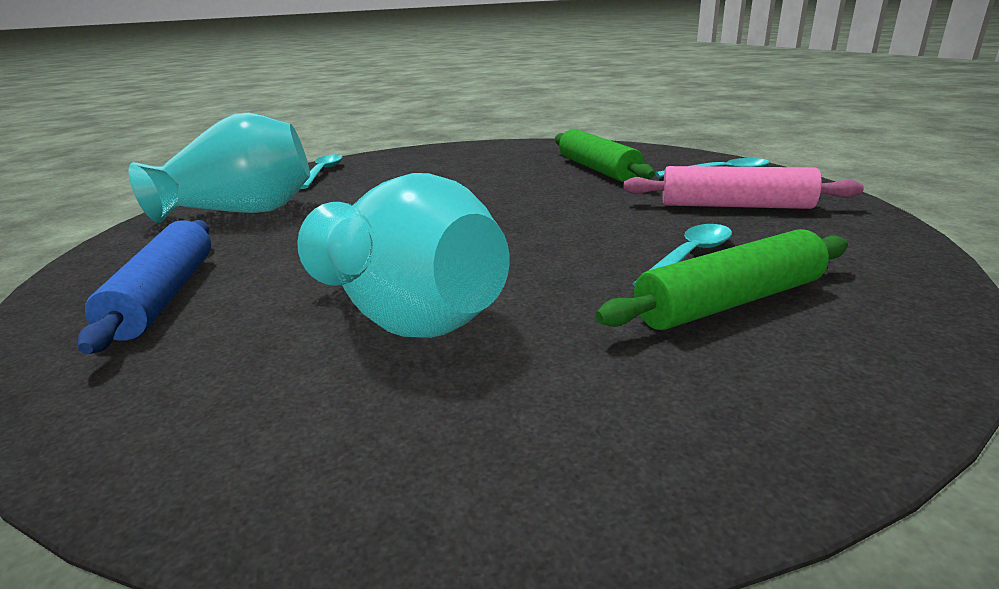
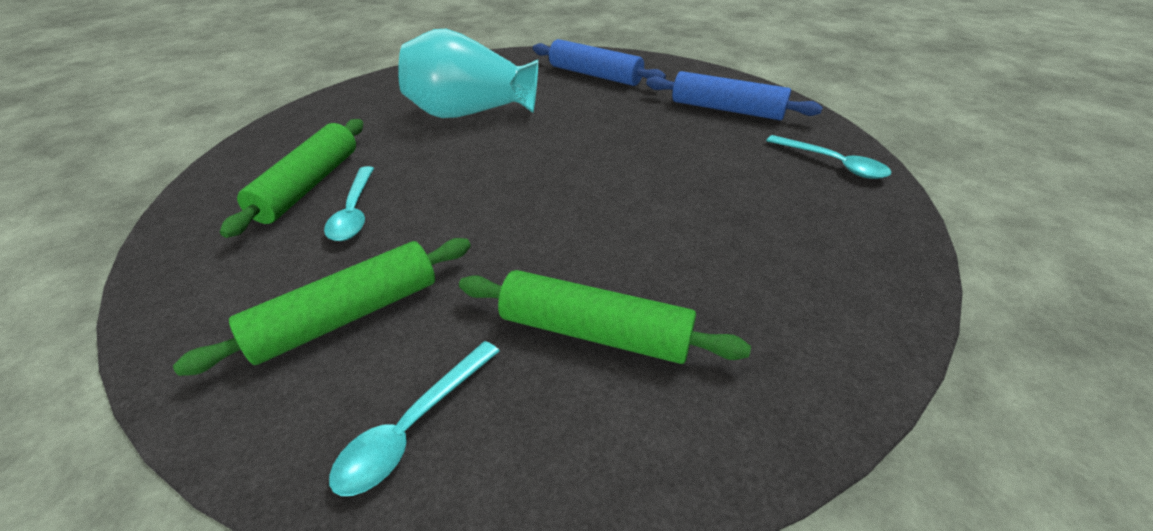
camera: 130 degrees right, 15 degrees up
turquoise vase [129,113,310,223] -> blue rolling pin [646,71,823,120]
pink rolling pin [623,166,864,209] -> green rolling pin [173,238,471,376]

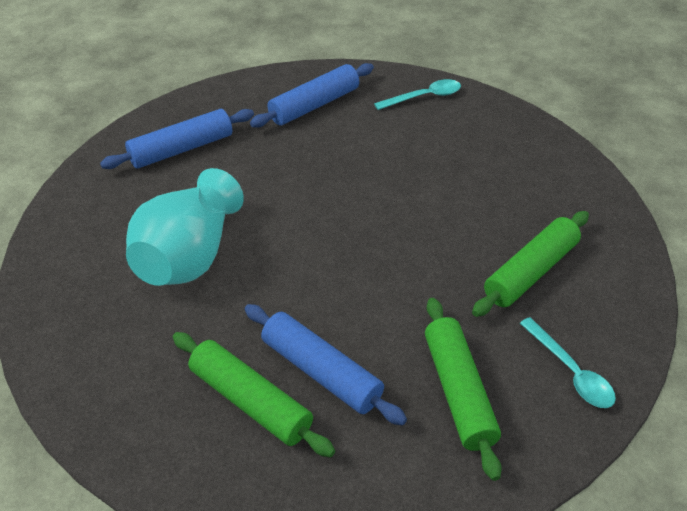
camera: 65 degrees left, 5 degrees up
turquoise spoon [324,166,374,241] -> blue rolling pin [245,304,407,426]

